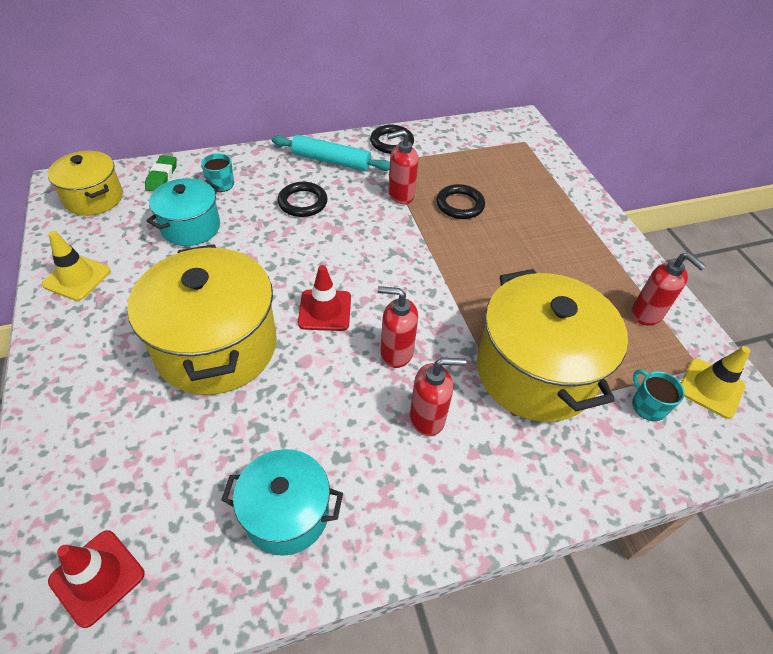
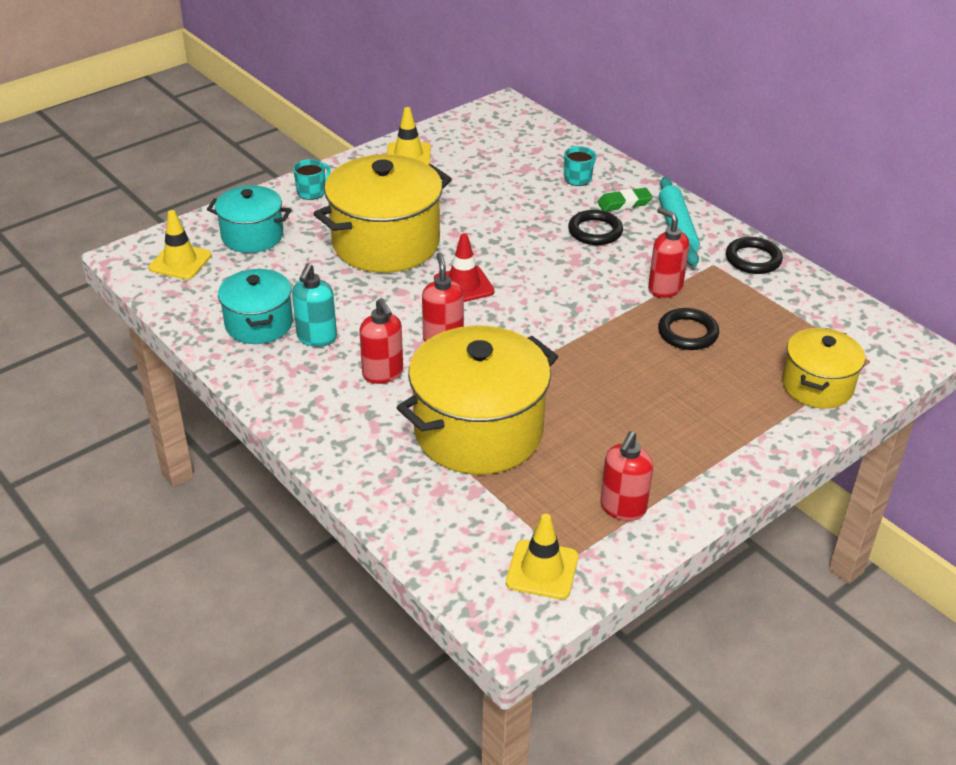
camera: 70 degrees right, 10 degrees down
yellow pot [48,151,123,216] -> yellow pot moved to [782,328,865,409]
red traffic cone [48,530,144,628] -> yellow traffic cone [149,210,212,280]
green eraser [145,155,177,191] -> green eraser moved to [597,188,653,211]
turquoise pot [146,178,220,246] -> turquoise pot moved to [207,185,291,253]
turquoise mug [632,369,685,421] -> turquoise mug moved to [293,159,331,200]
none -> turquoise soap dispenser [292,263,337,347]

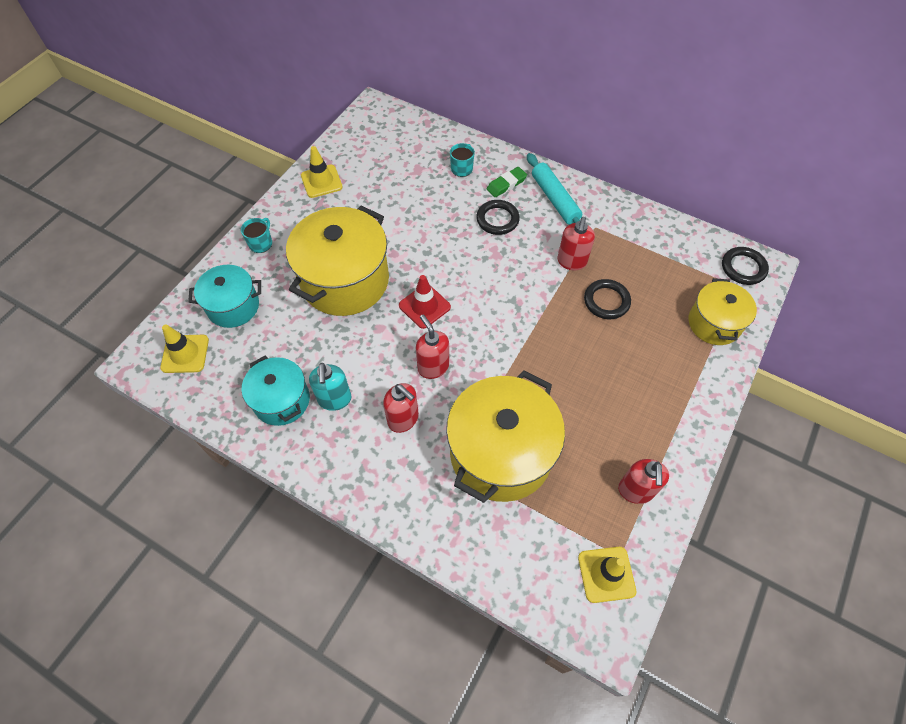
camera: 20 degrees left, 20 degrees up
red soap dispenser [648,207,689,298] -> red soap dispenser turned 105 degrees counterclockwise [557,217,595,270]
black ring [726,237,783,274] -> black ring moved to [722,247,769,285]

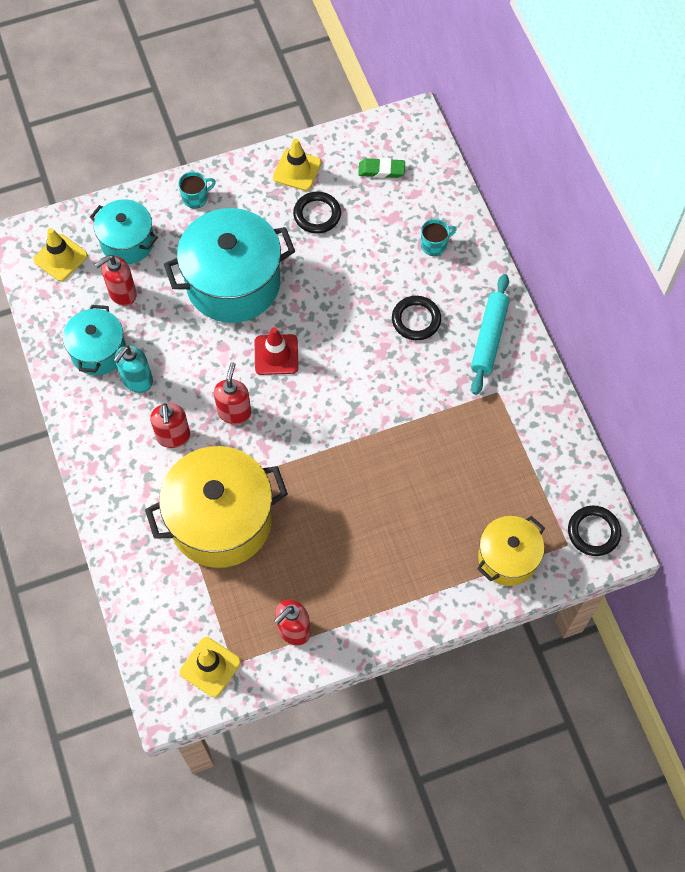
camera: 40 degrees right, 5 degrees up
yellow pot [286,206,389,316] -> turquoise pot [164,208,295,323]
green eraser [487,167,527,197] -> green eraser moved to [358,158,405,178]
red soap dispenser [557,217,595,270] -> red soap dispenser moved to [95,255,137,306]
black ring [584,279,631,319] -> black ring moved to [293,191,341,234]

